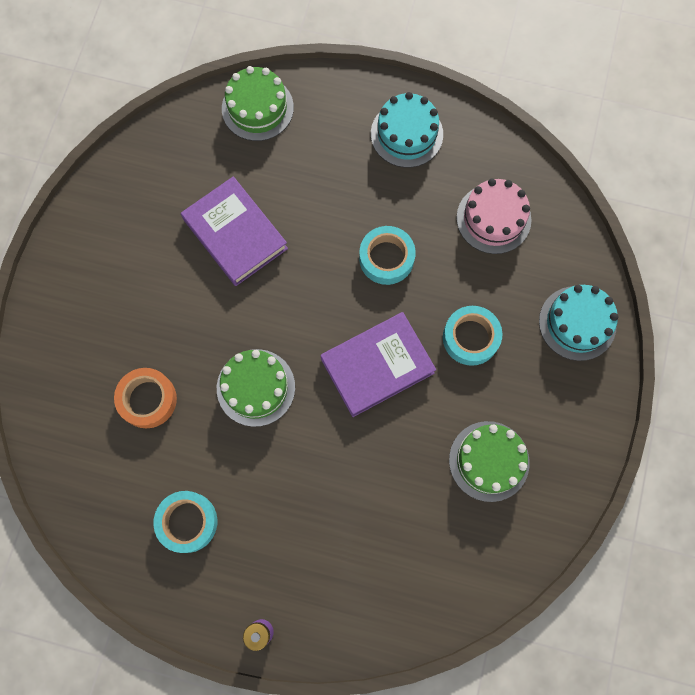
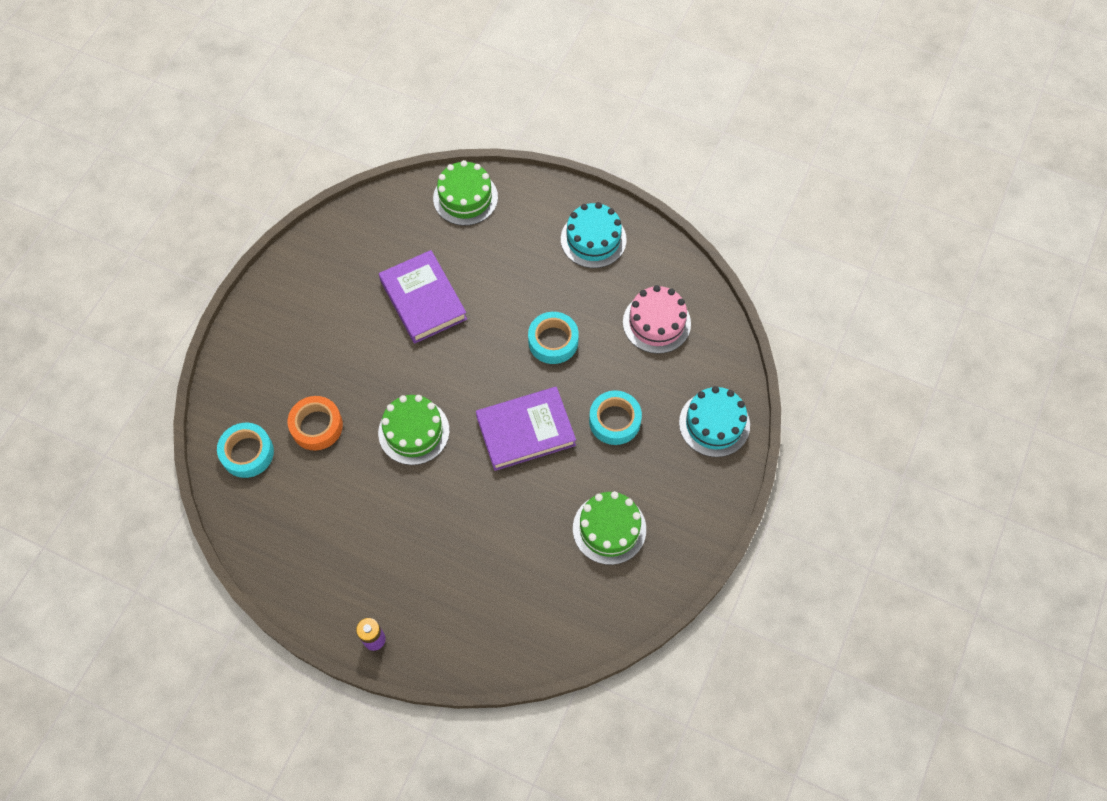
camera: 10 degrees right, 10 degrees down
turquoise tape [153,491,217,553] -> turquoise tape moved to [217,423,274,478]

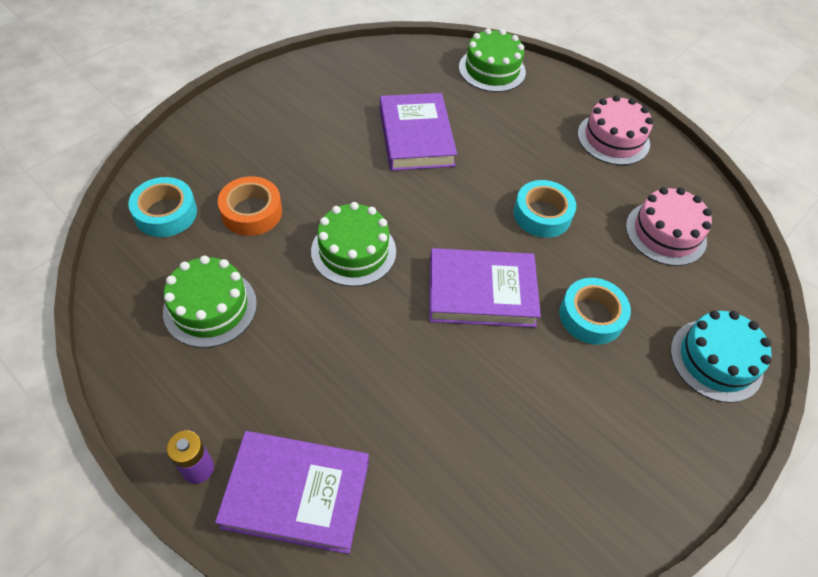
camera: 15 degrees right, 10 degrees down
turquoise cake [561,202,627,268] -> pink cake [578,95,653,165]
green cake [573,491,646,565] -> green cake moved to [163,255,257,348]
none -> purple book [215,431,369,554]

